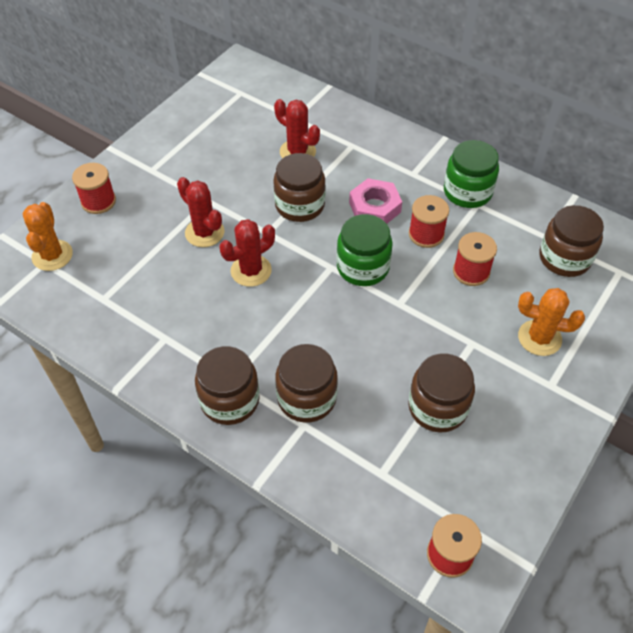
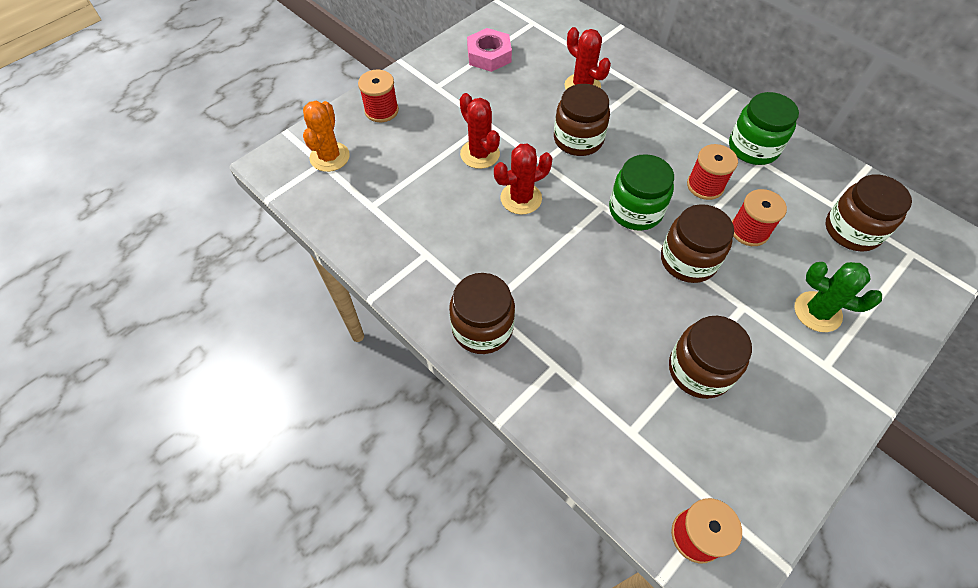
camera: 10 degrees right, 5 degrees up
brown jar [275,344,338,423] -> brown jar moved to [661,204,734,283]
pink nut [349,178,402,224] -> pink nut moved to [467,28,512,72]
orange cactus [518,288,585,356] -> green cactus [794,262,882,332]

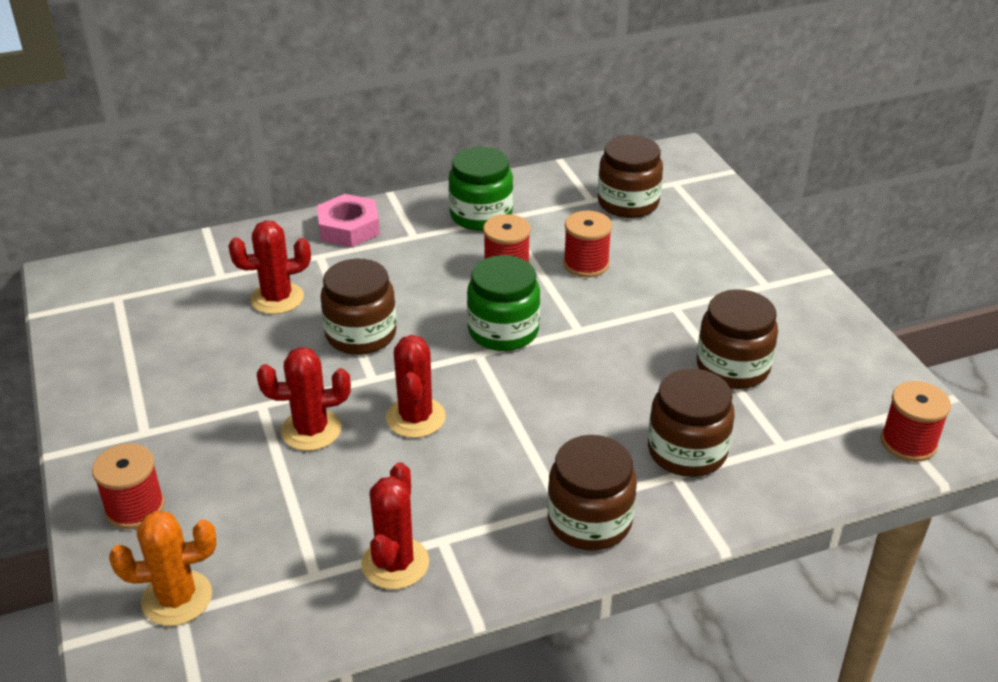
camera: 65 degrees left, 20 degrees down
orange cactus [303,101,350,172] -> orange cactus turned 45 degrees counterclockwise [109,511,216,626]
pink nut [467,28,512,72] -> pink nut moved to [317,194,380,247]
brown jar [661,204,734,283] -> brown jar moved to [648,369,735,477]
green cactus [794,262,882,332] -> none
none -> red cactus [361,462,429,590]

